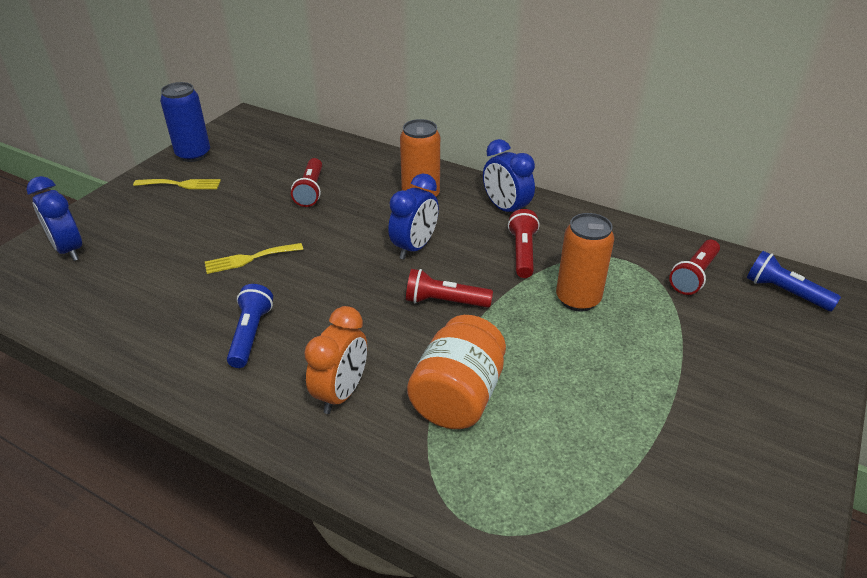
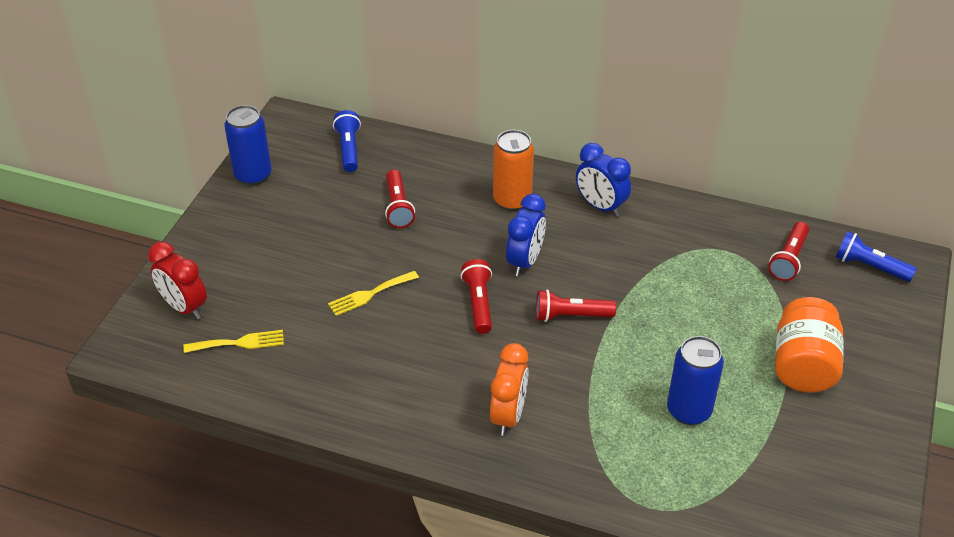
camera: 10 degrees left, 5 degrees up
blue clock [26,176,82,261] -> red clock [148,242,207,319]
yellow fork [133,179,221,189] -> yellow fork moved to [183,330,284,353]
blue flashlight [227,284,273,368] -> blue flashlight moved to [333,110,361,172]
orange jar [407,315,506,429] -> orange jar moved to [775,297,844,392]
red flashlight [508,209,540,278] -> red flashlight moved to [461,259,492,334]
orange can [556,213,614,312] -> none
none -> blue can [667,336,724,425]

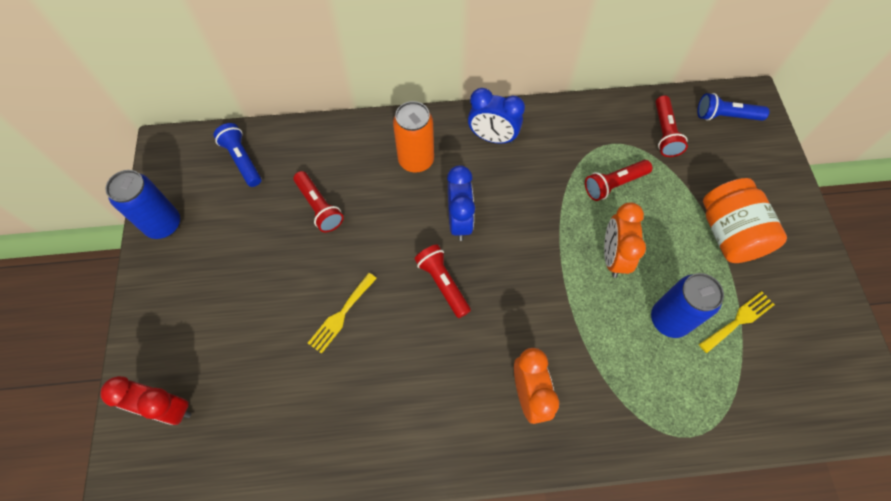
camera: 25 degrees left, 20 degrees up
yellow fork [183,330,284,353] -> yellow fork moved to [699,291,775,353]
red flashlight [536,290,616,322] -> red flashlight moved to [585,160,652,201]
none -> orange clock [604,202,646,278]

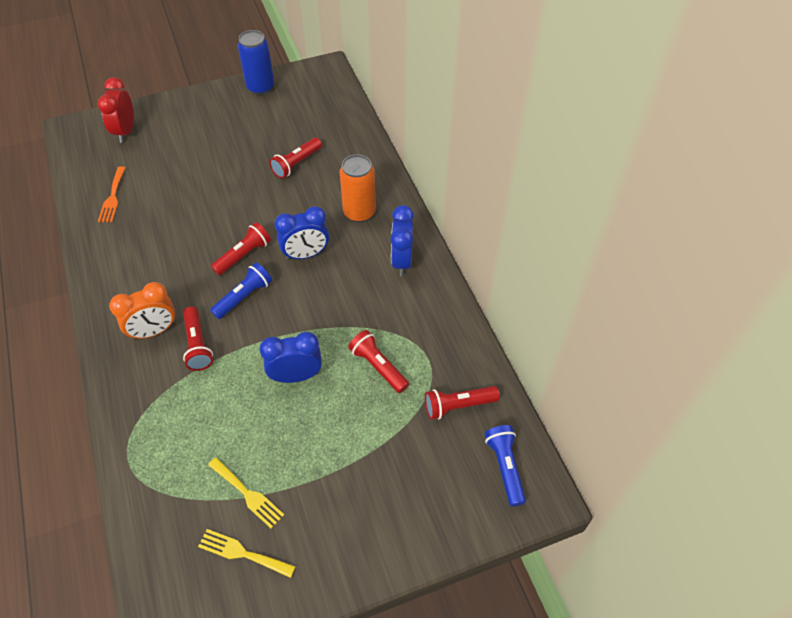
camera: 75 degrees right, 10 degrees down
blue flashlight [214,123,261,187] -> blue flashlight moved to [210,262,272,319]
yellow fork [308,273,377,354] -> yellow fork moved to [198,529,296,578]
orange clock [604,202,646,278] -> blue clock [260,332,322,383]
blue can [651,273,724,338] -> none
orange jar [703,178,787,263] -> none
none -> orange fork [98,166,126,222]
none -> red flashlight [183,307,213,371]

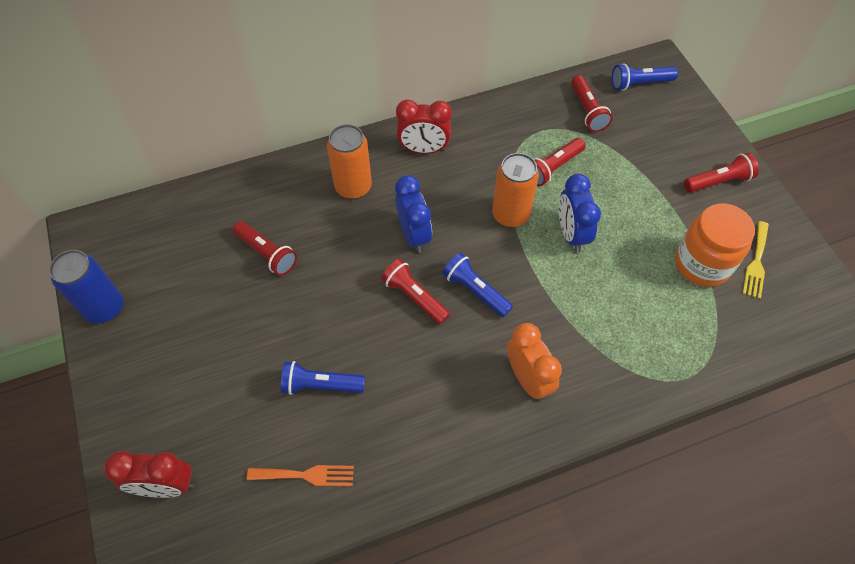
camera: 90 degrees left, 5 degrees up
red flashlight [183,307,213,371] -> red flashlight moved to [684,153,759,192]
yellow fork [208,457,284,529] -> orange jar [675,204,755,287]
blue clock [390,205,414,276] -> red clock [396,100,452,154]
none -> blue flashlight [281,361,365,395]
none -> orange can [492,153,539,228]

